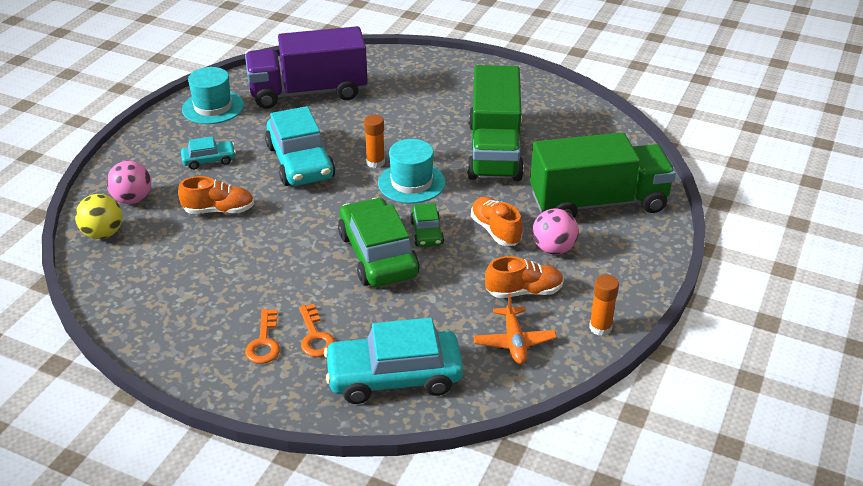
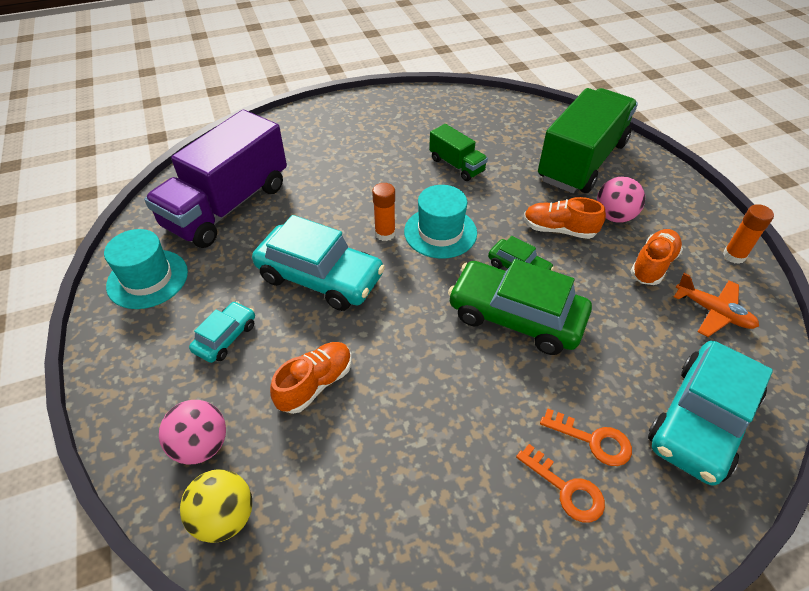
camera: 45 degrees left, 10 degrees up
green truck [467,65,524,181] -> green truck [429,124,488,181], size x0.48

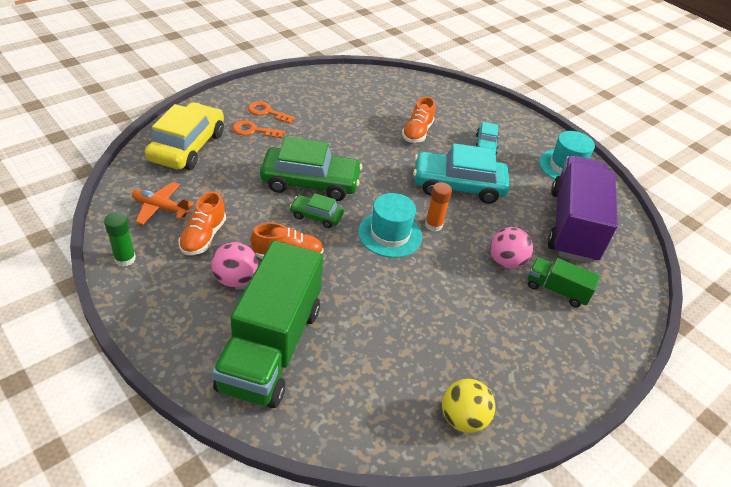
camera: 155 degrees right, 5 degrees down
pink ball [159,400,226,465] -> pink ball moved to [490,227,533,269]
yellow ball [180,469,252,543] -> yellow ball moved to [442,379,495,433]
green truck [429,124,488,181] -> green truck moved to [528,257,600,307]
turquoise car [648,341,773,486] -> yellow car [145,103,224,170]
orange glue stick [723,204,774,264] -> green glue stick [104,212,136,266]

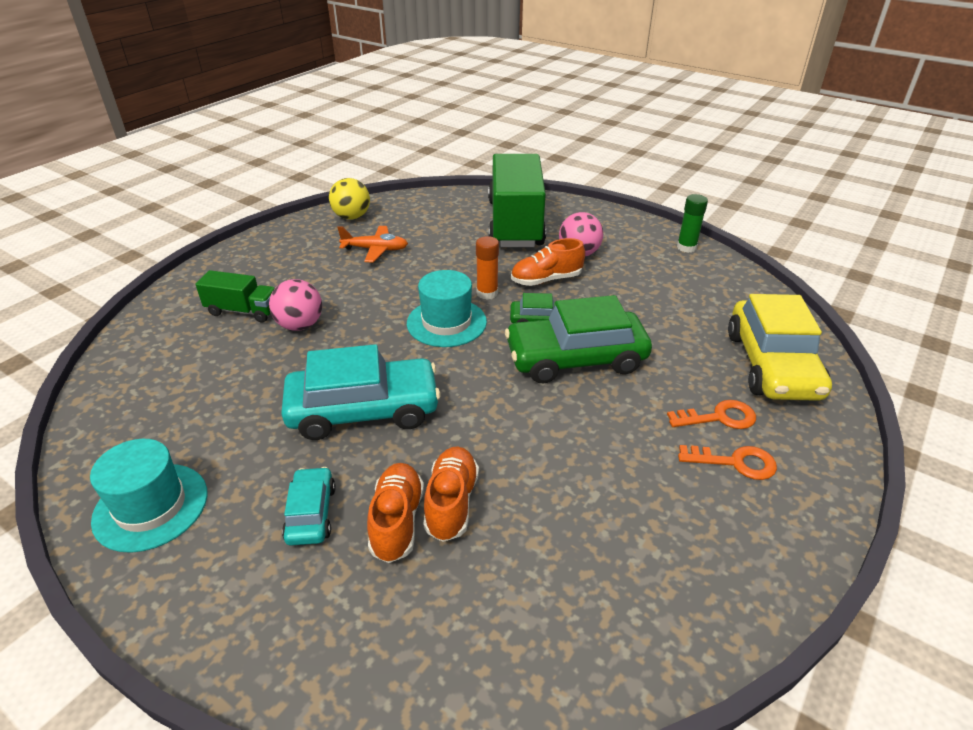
camera: 170 degrees right, 5 degrees down
orange plane [132,182,194,225] -> orange plane moved to [337,226,408,263]
orange shoe [179,191,226,255] -> orange shoe moved to [367,463,424,563]
orange glue stick [425,182,452,232] -> orange glue stick moved to [476,236,499,300]
purple truck [548,155,618,264] -> none

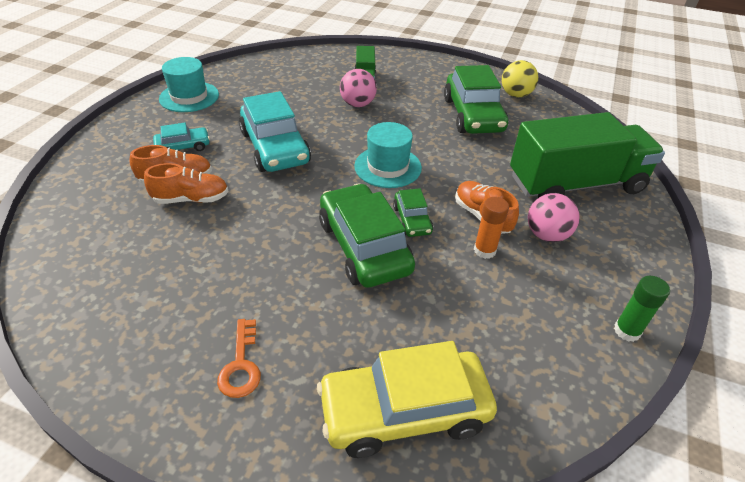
camera: 75 degrees right, 5 degrees up
orange plane [337,226,408,263] -> green car [444,65,508,134]
orange glue stick [476,236,499,300] -> orange glue stick moved to [474,197,509,259]
orange key [667,400,756,429] -> none

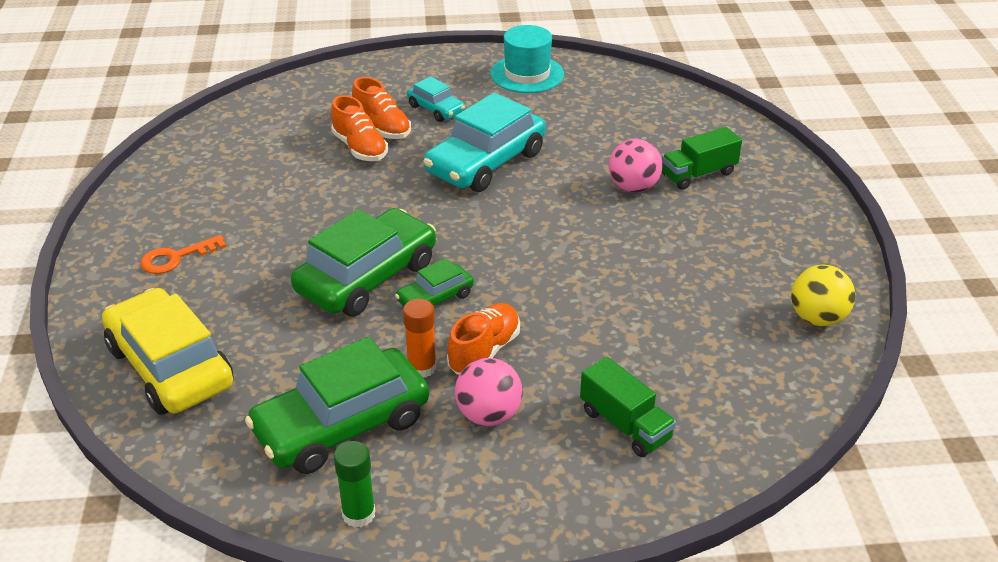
camera: 65 degrees right, 5 degrees down
turquoise hat [354,122,422,188] -> none
green car [444,65,508,134] -> green car moved to [245,337,429,474]
green truck [510,112,665,198] -> green truck [580,357,676,457], size x0.48

